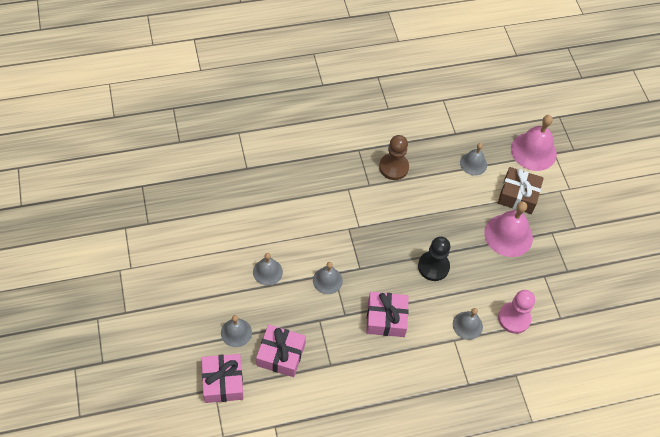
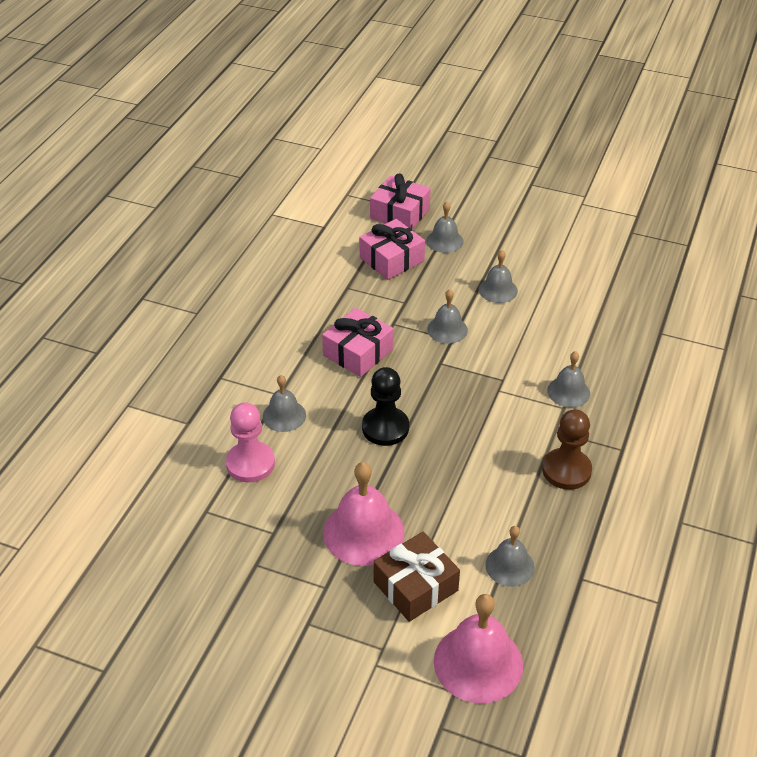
camera: 130 degrees right, 15 degrees down
none -> grey bell [547,351,590,407]

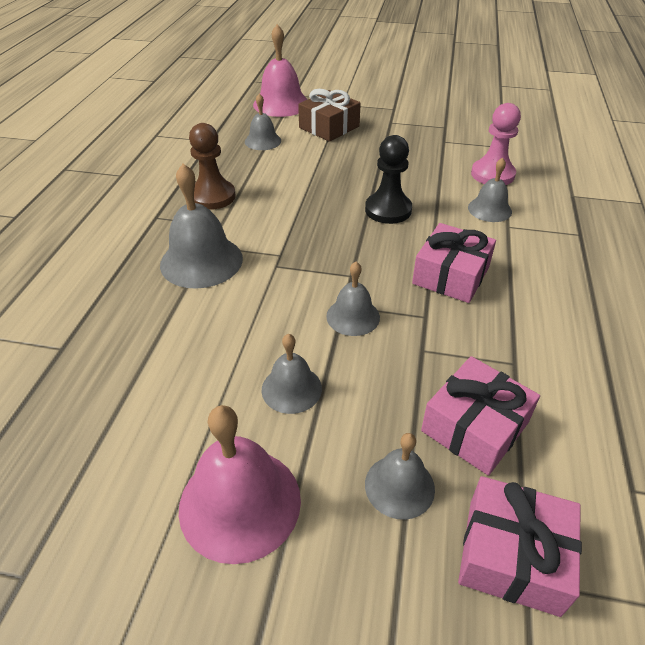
camera: 170 degrees right, 0 degrees up
pink bell [323,462,405,566] -> pink bell moved to [179,405,301,564]
grey bell [547,351,590,407] -> grey bell [160,164,243,289], size x1.70

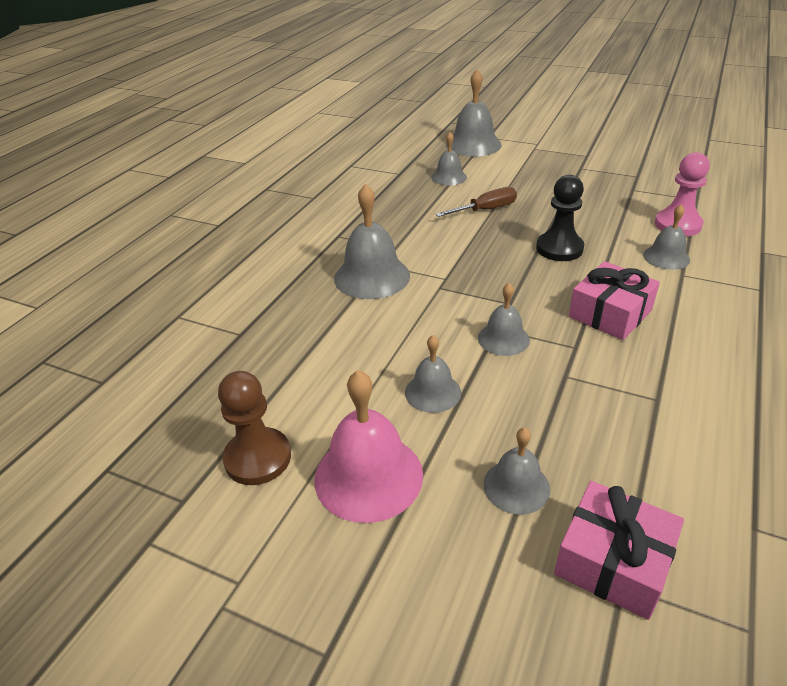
camera: 15 degrees right, 5 degrees down
brown pawn [189,123,236,210] -> brown pawn moved to [218,371,291,485]
pink bell [253,24,308,117] -> grey bell [446,70,502,157]
brown gift [298,89,361,142] -> none
pink gift [421,356,540,475] -> none
none -> brown screwdriver [435,187,517,217]

